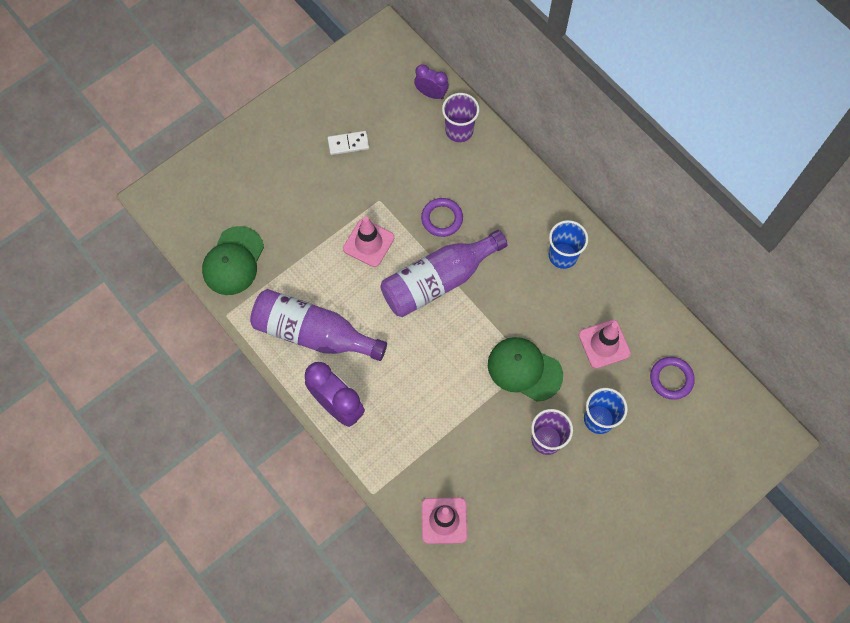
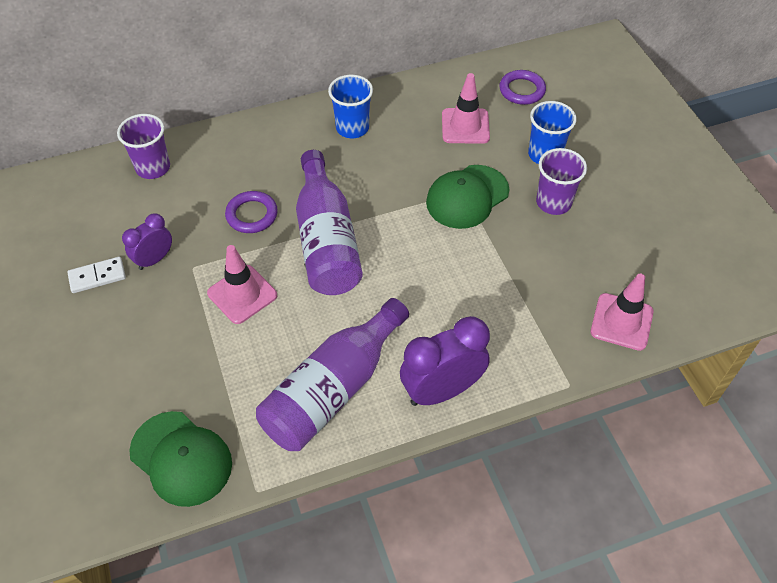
camera: 70 degrees left, 15 degrees down
white domino [328,131,369,155] -> white domino turned 60 degrees clockwise [67,257,126,293]
purple clock [414,64,449,100] -> purple clock moved to [122,214,172,270]

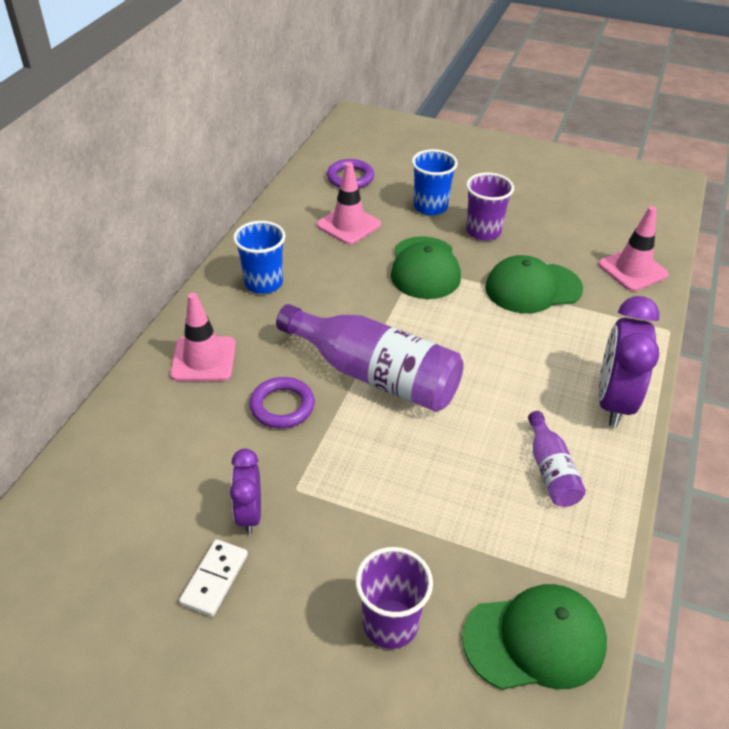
camera: 50 degrees left, 10 degrees down
purple cup [117,114,170,179] -> purple cup moved to [355,547,433,649]
pink traffic cone [207,245,277,324] -> pink traffic cone moved to [170,293,236,381]
purple bottle [256,298,409,451] -> purple bottle [528,411,586,507], size x0.50
none -> green cap [485,255,583,314]

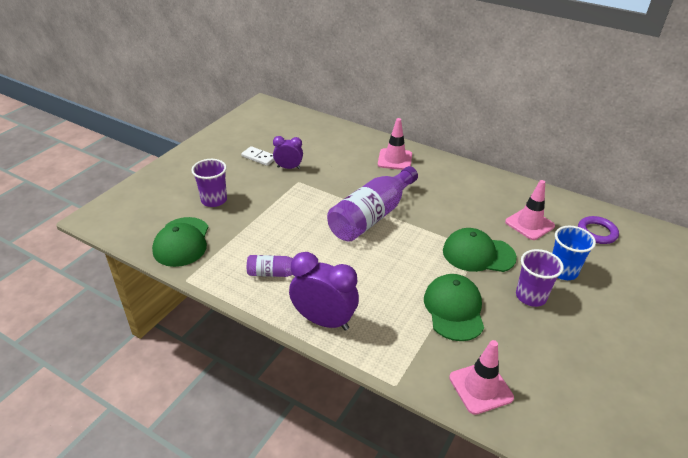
camera: 100 degrees right, 5 degrees down
blue cup [233,221,286,294] -> none
purple ring [249,377,315,428] -> none

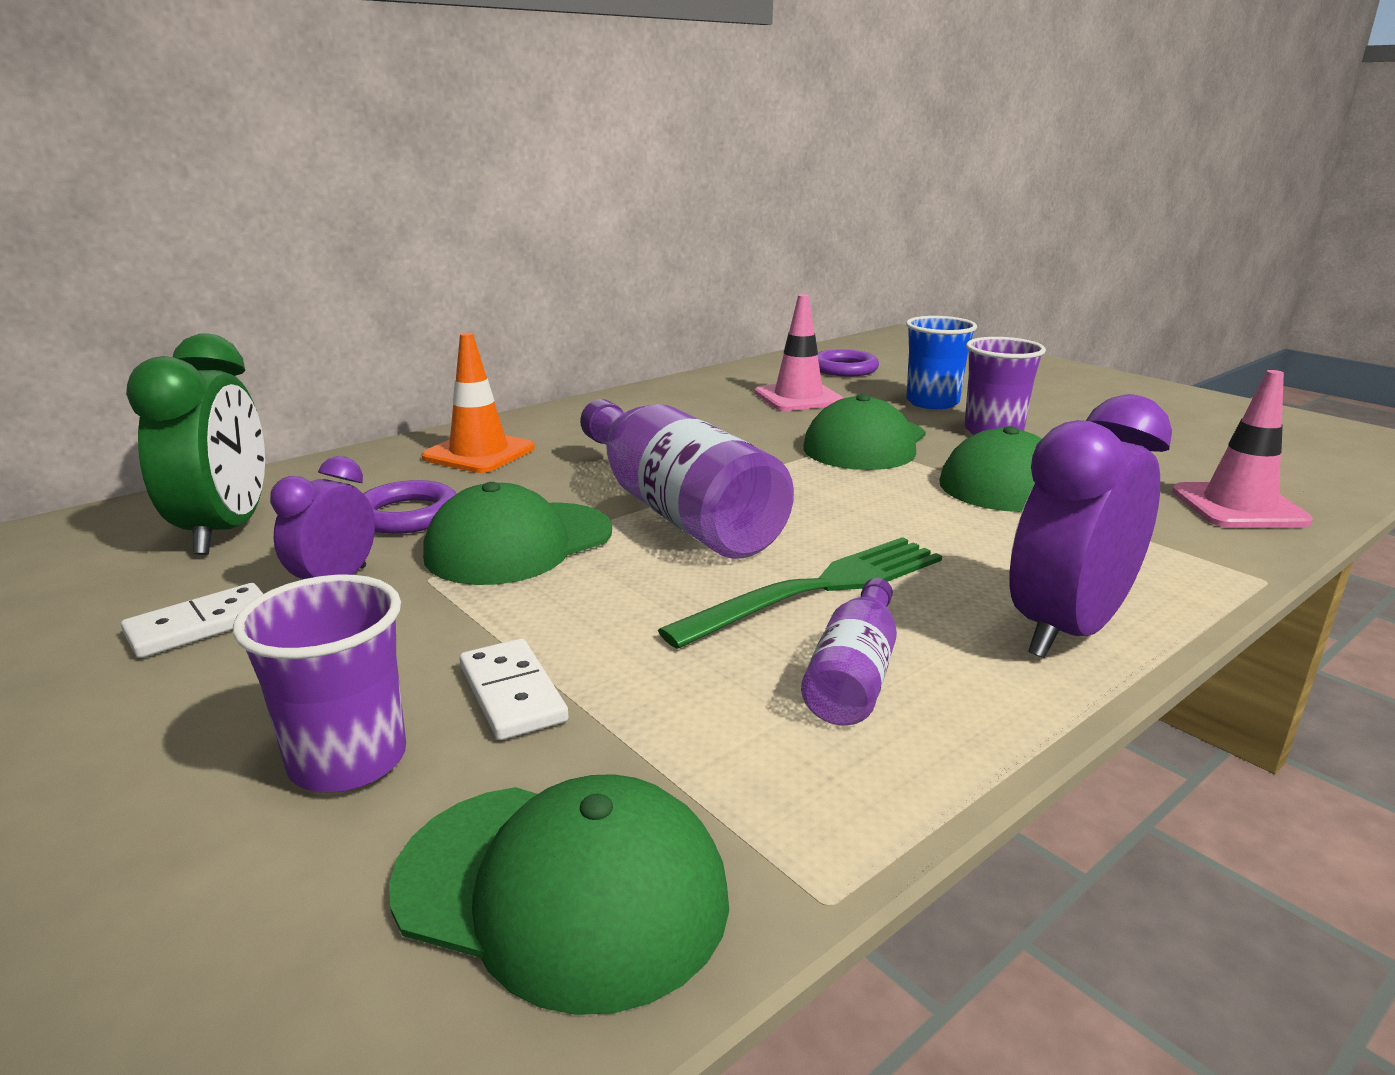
camera: 70 degrees left, 15 degrees down
pink traffic cone [378,118,412,170] -> orange traffic cone [421,333,535,473]
none -> green clock [126,333,265,555]
none -> purple ring [363,480,457,534]
none -> green cap [423,482,612,585]
none -> white domino [459,638,568,740]
none -> green fork [658,537,942,649]

